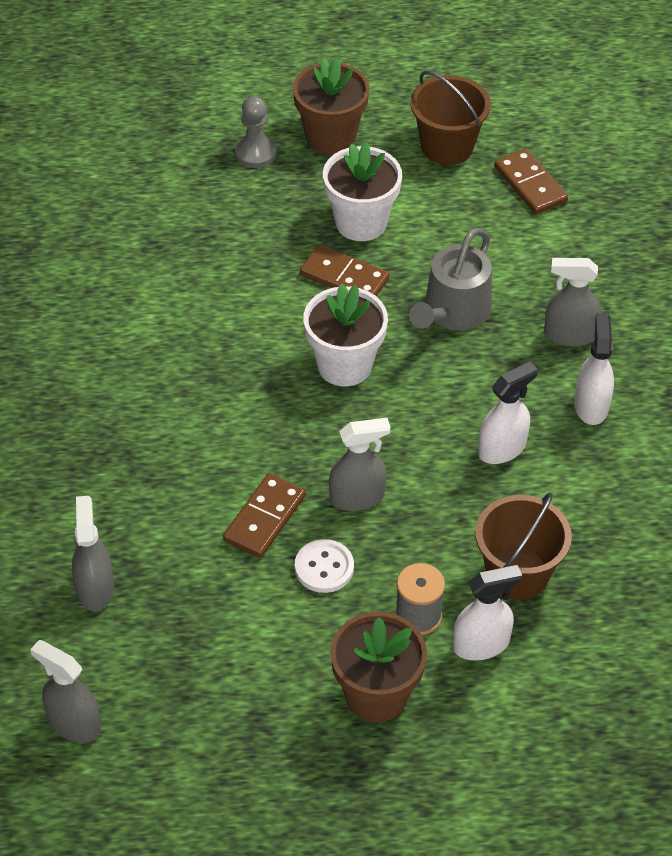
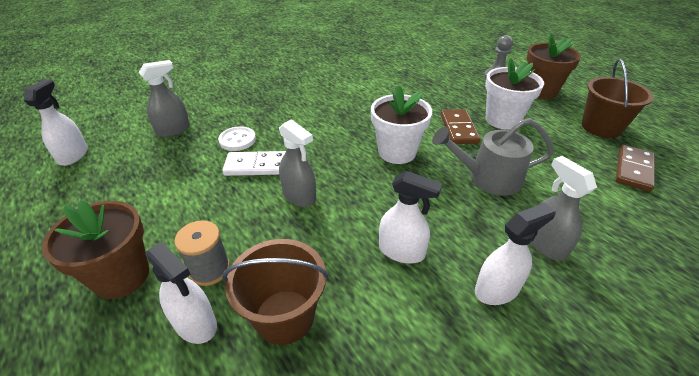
camera: 60 degrees right, 10 degrees down
grey spray bottle [30,640,101,743] -> white spray bottle [24,79,88,166]
brown domino [223,473,306,558] -> white domino [222,151,286,176]
white button [295,539,354,593] -> white button moved to [218,126,256,151]

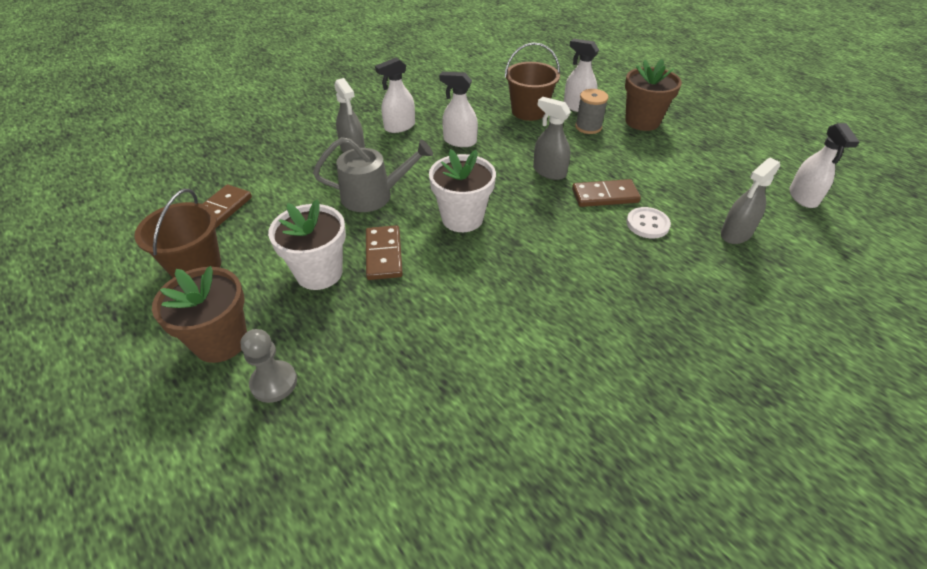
camera: 175 degrees right, 5 degrees up
white domino [222,151,286,176] -> brown domino [572,179,641,207]

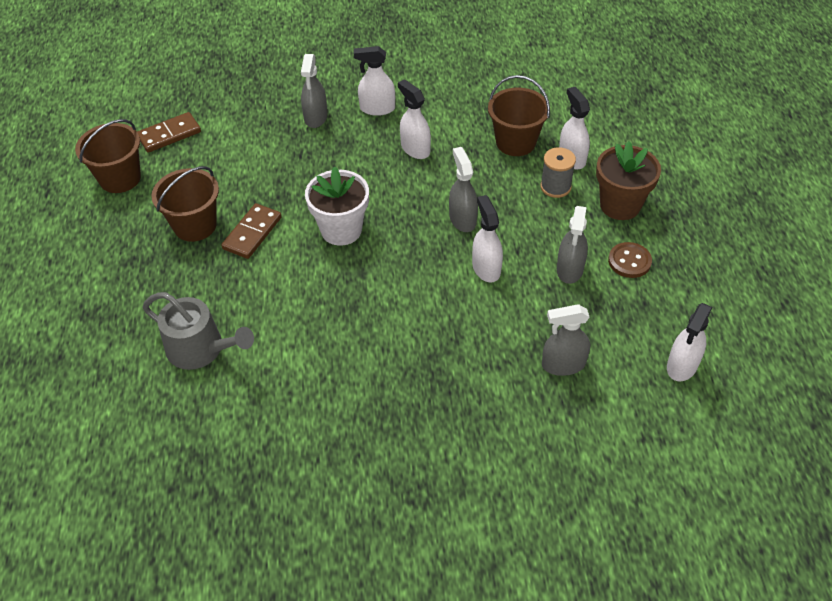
camera: 35 degrees right, 5 degrees up
brown flower pot [152,266,247,363] -> none
grey pawn [241,329,297,403] -> none
white flower pot [268,199,346,290] -> brown bucket [151,166,219,242]
grey watering can [313,137,433,212] -> grey watering can moved to [143,292,254,370]
brown domino [572,179,641,207] -> white spray bottle [472,195,503,283]
white button [626,207,671,239] -> none
none -> grey spray bottle [557,206,588,284]
none -> brown button [608,242,652,278]

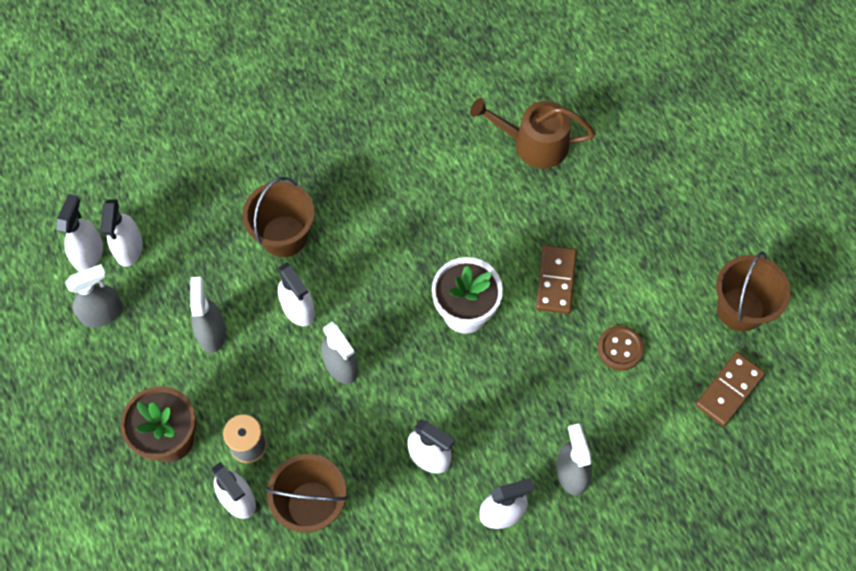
camera: 160 degrees right, 15 degrees up
grey watering can [143,292,254,370] -> brown watering can [470,98,596,168]
brown bucket [151,166,219,242] -> brown bucket moved to [242,177,315,257]
grey spray bottle [542,304,590,376] -> grey spray bottle moved to [65,264,123,328]
brown button [608,242,652,278] -> brown button moved to [598,325,644,370]
none -> white spray bottle [100,199,143,267]

